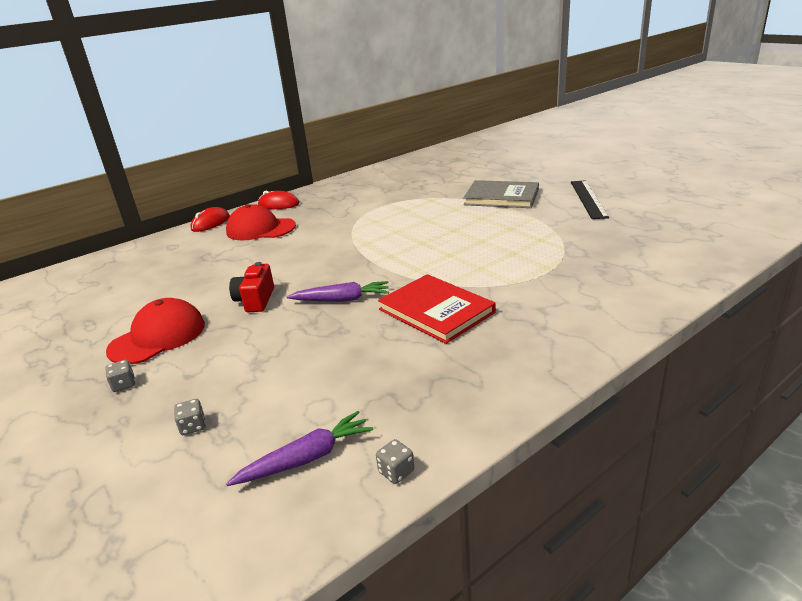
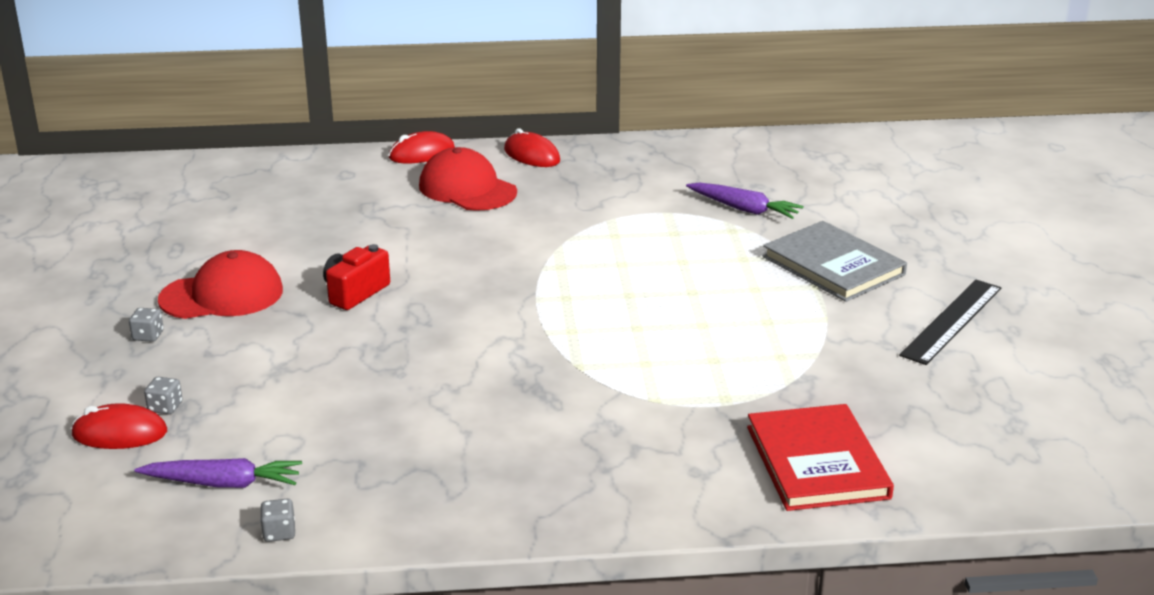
camera: 30 degrees right, 0 degrees up
purple carrot [286,281,389,302] -> purple carrot moved to [686,183,804,219]
red book [378,274,496,344] -> red book moved to [747,404,894,511]
none -> red mouse [71,403,167,449]

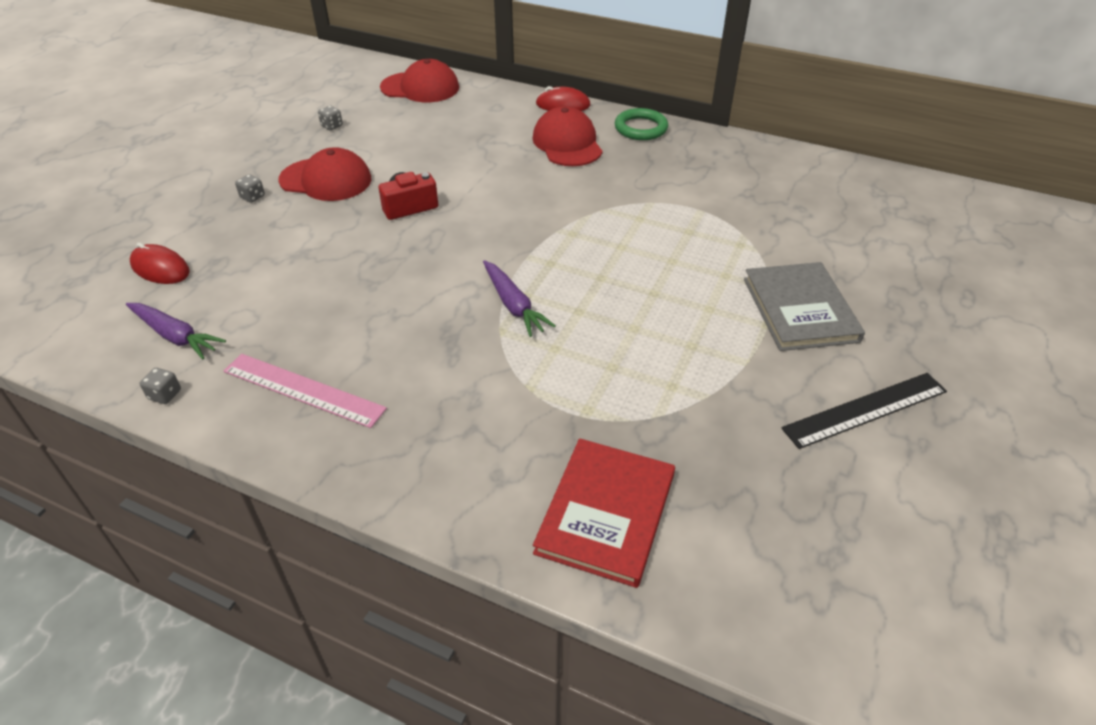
camera: 30 degrees right, 15 degrees up
grey dice [144,377,183,414] -> grey dice moved to [318,106,343,130]
red mouse [504,128,560,167] -> green ring [615,108,668,140]
purple carrot [686,183,804,219] -> purple carrot moved to [483,260,555,337]
none -> pink ruler [224,354,387,428]
none -> red cap [380,59,459,102]

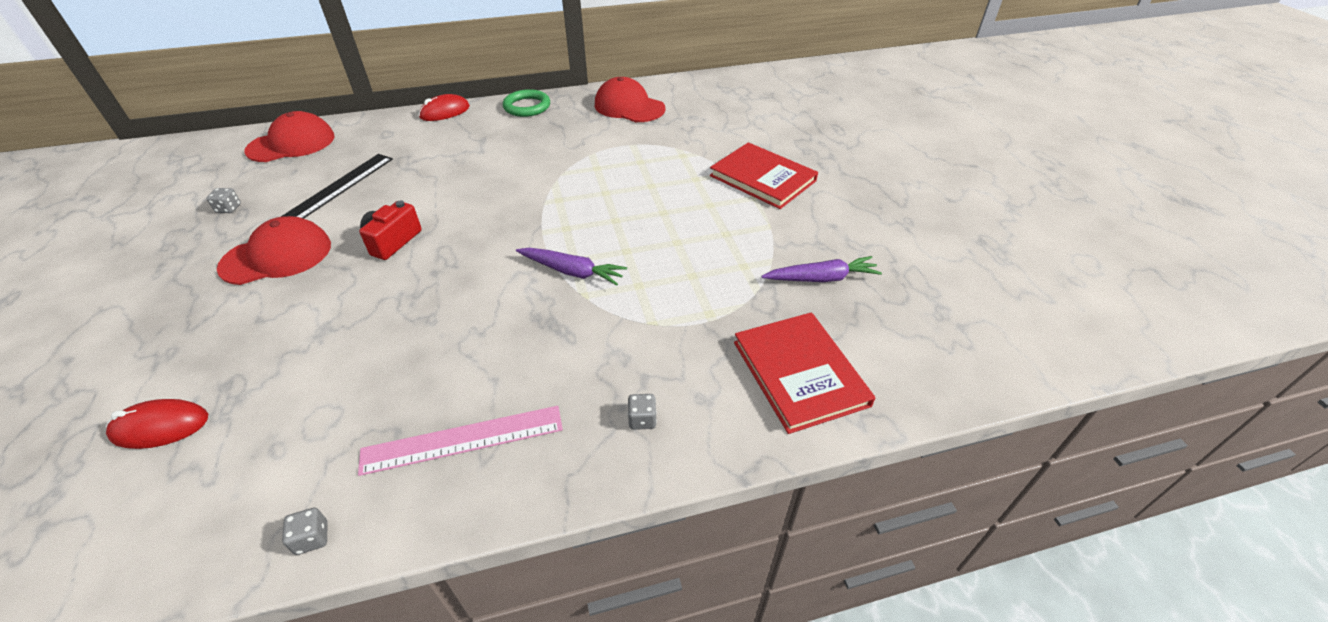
camera: 40 degrees left, 0 degrees up
purple carrot [126,303,226,359] -> purple carrot moved to [761,256,882,282]
grey dice [235,174,265,203] -> grey dice moved to [628,394,657,430]
red cap [532,106,603,166] -> red cap moved to [595,77,666,122]
grey book [744,262,865,351] -> red book [710,142,818,209]
black ruler [781,373,947,449] -> black ruler moved to [281,154,393,219]

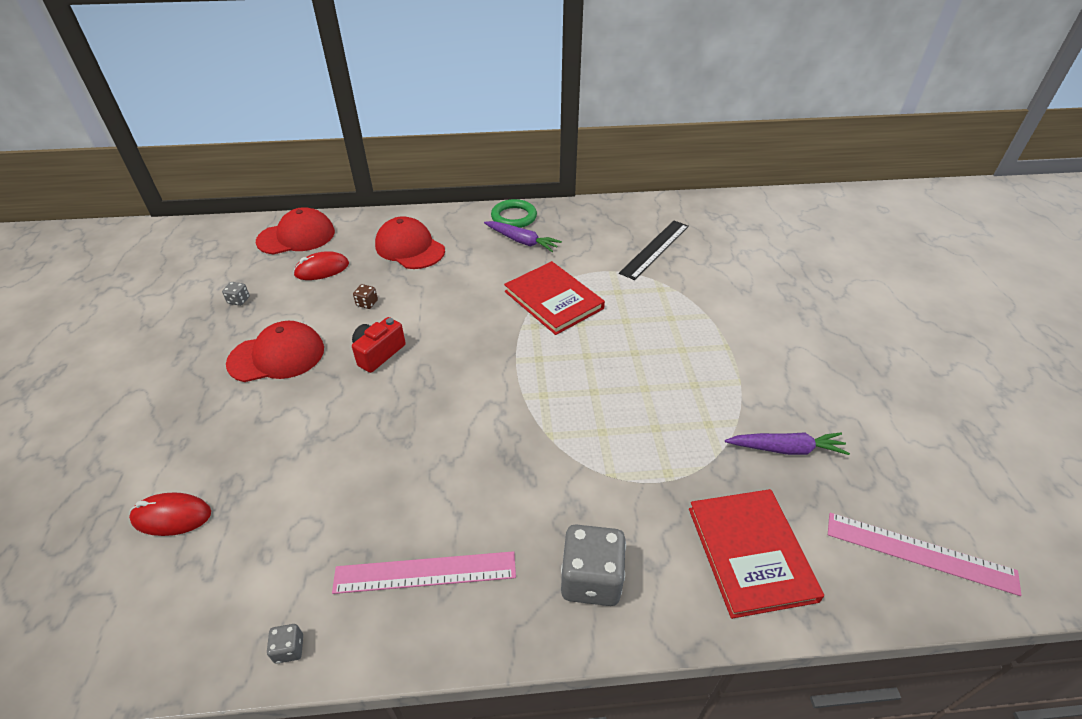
camera: 10 degrees right, 0 degrees up
black ruler [281,154,393,219] -> black ruler moved to [619,221,689,280]
red mouse [419,94,470,121] -> red mouse moved to [293,252,349,280]
purple carrot [516,248,627,286] -> purple carrot moved to [484,221,562,252]
red cap [595,77,666,122] -> red cap moved to [375,216,445,269]
grey dice [628,394,657,430] -> grey dice [561,524,626,606], size x2.25
red book [710,142,818,209] -> red book moved to [504,261,605,335]
none -> brown dice [353,284,378,309]
none -> pink ruler [828,513,1021,596]

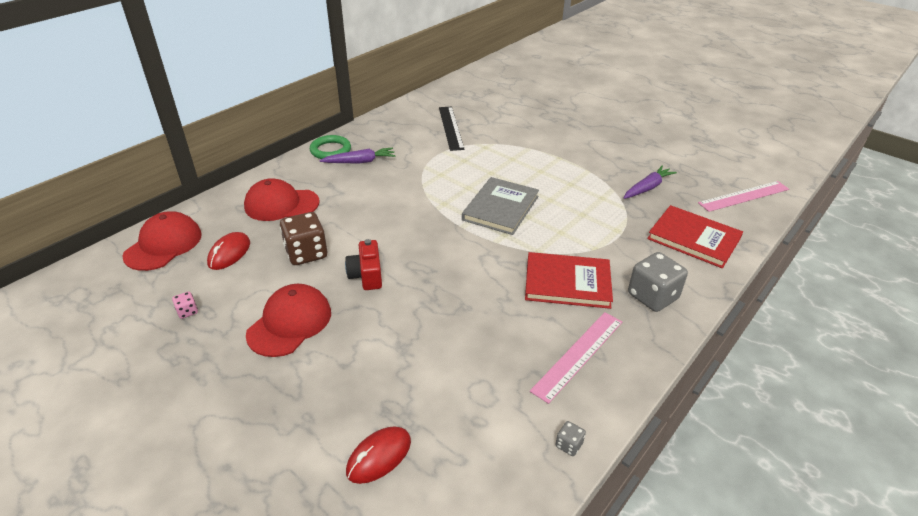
camera: 45 degrees left, 5 degrees down
grey dice [222,282,250,306] -> pink dice [172,292,198,319]
brown dice [353,284,378,309] -> brown dice [280,212,327,265], size x2.25
red book [504,261,605,335] -> red book moved to [525,252,613,309]
none -> grey book [462,177,539,235]

